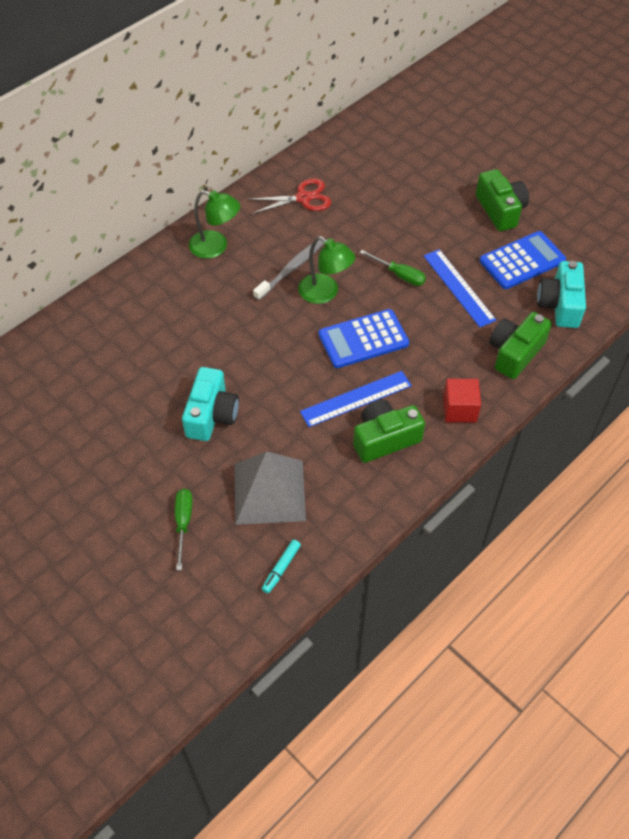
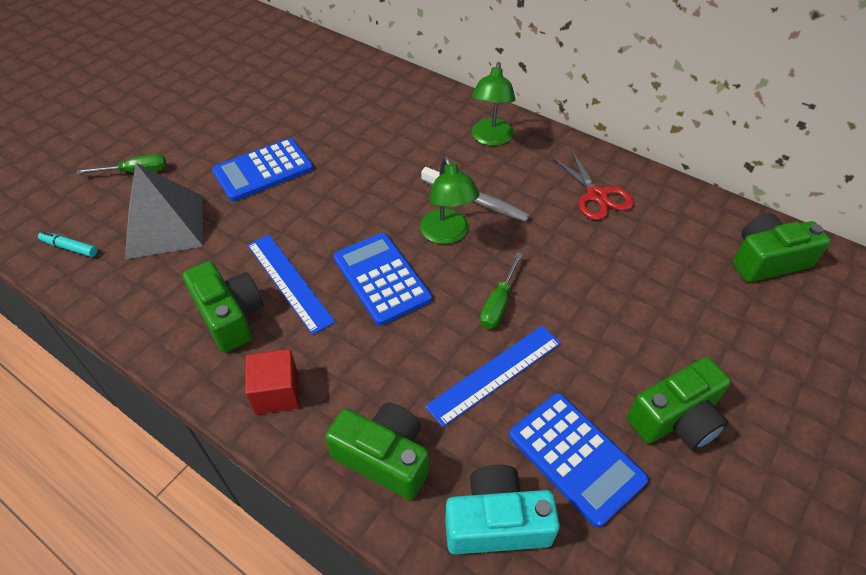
camera: 80 degrees right, 5 degrees down
turquoise camera [182,367,239,441] -> blue calculator [212,138,313,201]
green lamp [298,236,355,304] -> green lamp turned 45 degrees counterclockwise [420,156,480,244]
none -> green camera [733,213,831,282]

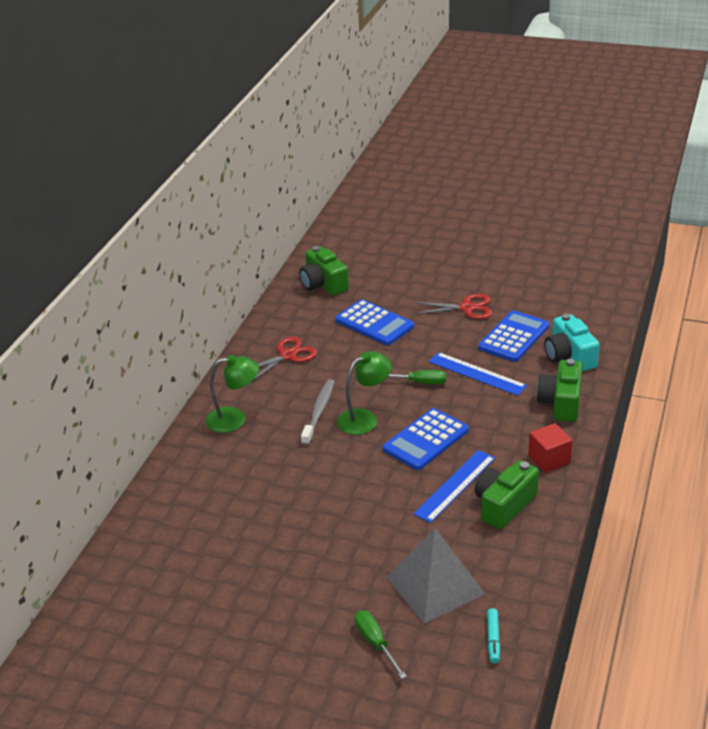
camera: 105 degrees left, 15 degrees down
blue calculator [212,138,313,201] -> blue calculator moved to [335,299,414,345]
green camera [627,357,731,450] -> red scissors [413,294,492,319]

